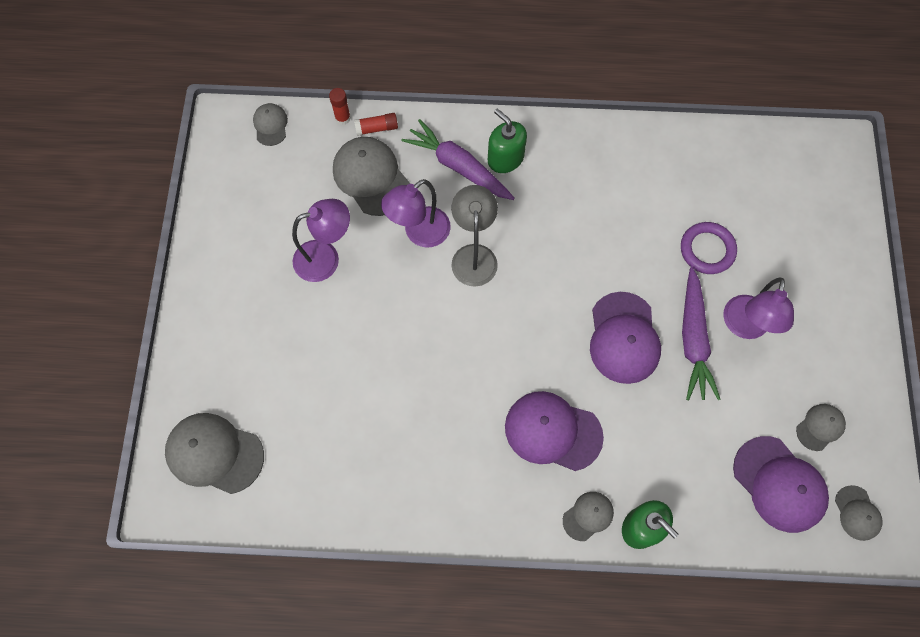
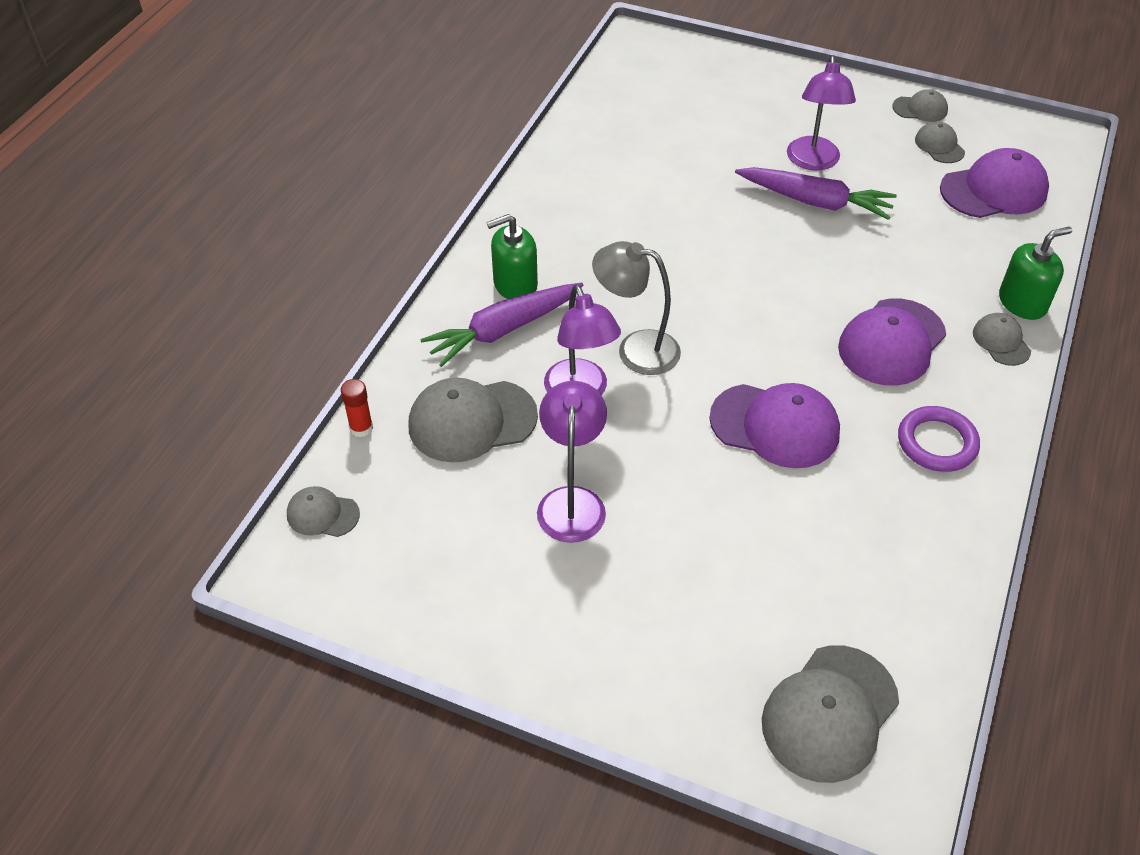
camera: 70 degrees left, 20 degrees down
red glue stick [354,113,398,136] -> none
purple cap [590,292,661,384] -> purple cap moved to [709,383,840,468]
purple ring [681,222,737,274] -> purple ring moved to [898,406,980,472]
purple lamp [723,278,794,339] -> purple lamp turned 60 degrees clockwise [787,55,856,170]
grey cap [835,485,883,541] -> grey cap moved to [892,89,948,122]

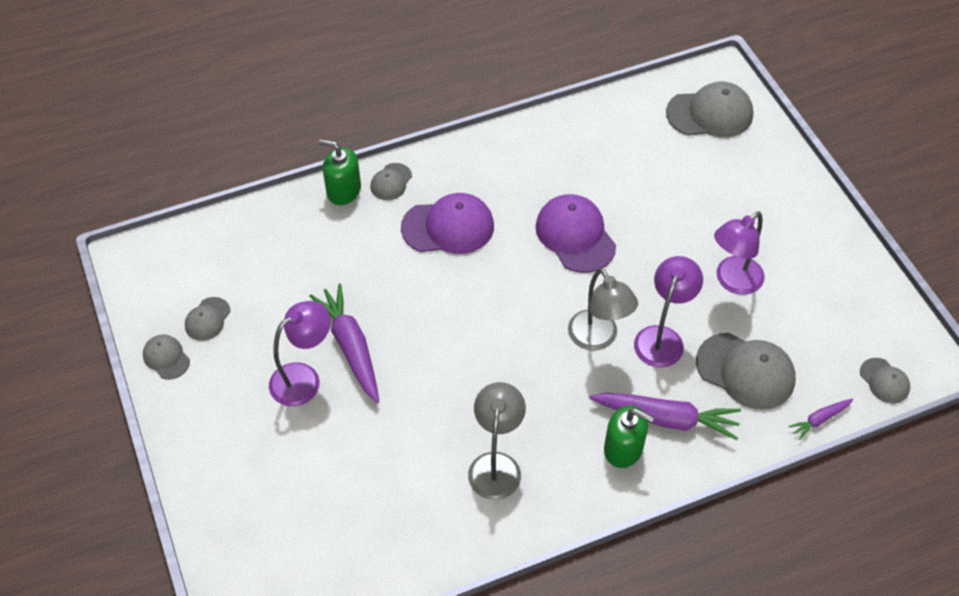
camera: 135 degrees left, 5 degrees up
red glue stick [341,379,373,437] -> purple carrot [788,398,853,440]
purple ring [898,406,980,472] -> none
purple cap [940,148,1049,218] -> none
none -> grey lamp [468,382,526,500]

